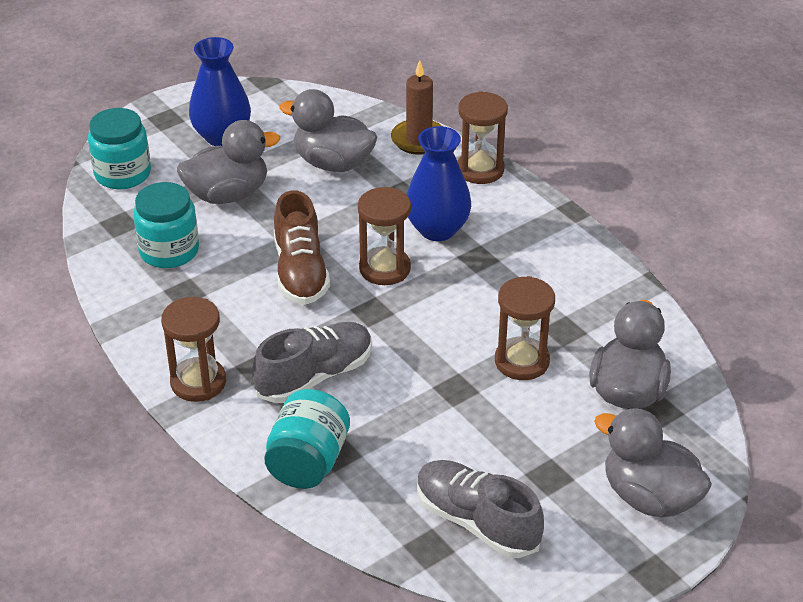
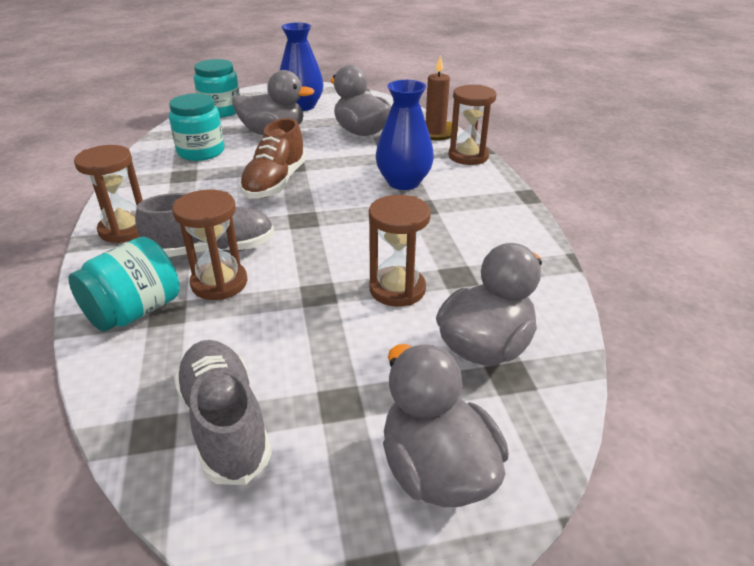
camera: 25 degrees right, 5 degrees down
brown hourglass [358,187,411,285] -> brown hourglass moved to [172,190,247,300]

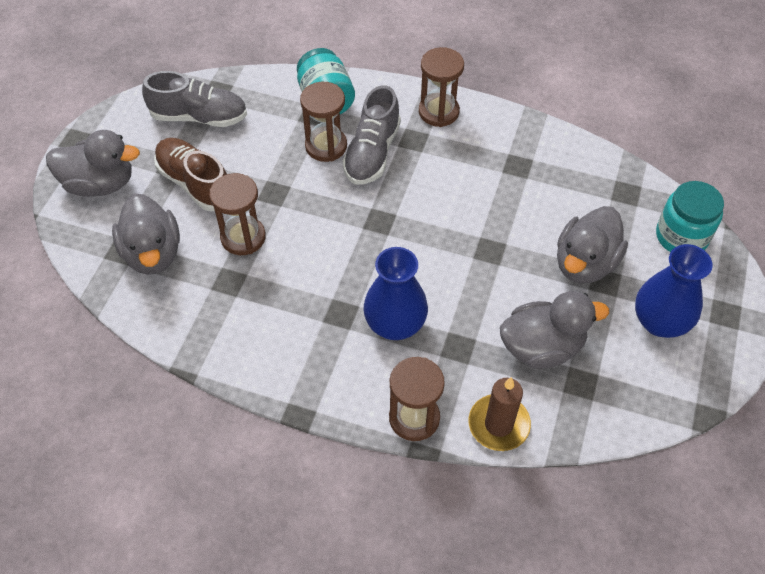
camera: 120 degrees right, 20 degrees up
turquoise jar [169,93,224,161] -> none
brown shoe [239,118,306,199] -> brown shoe moved to [154,138,227,211]

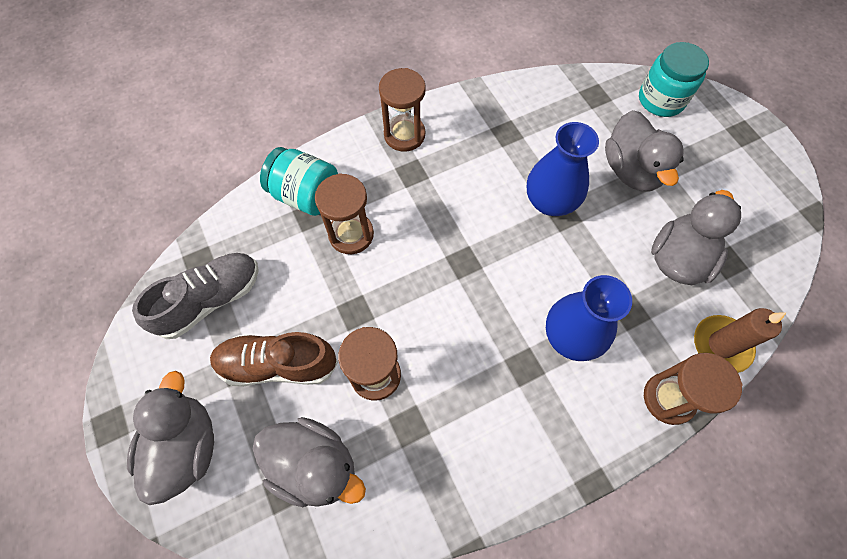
camera: 45 degrees left, 10 degrees up
grey duck [46,130,140,196] -> grey duck turned 45 degrees counterclockwise [127,371,214,505]
grey shoe [343,85,401,185] -> none
blue vase [635,244,713,338] -> blue vase moved to [527,122,599,216]

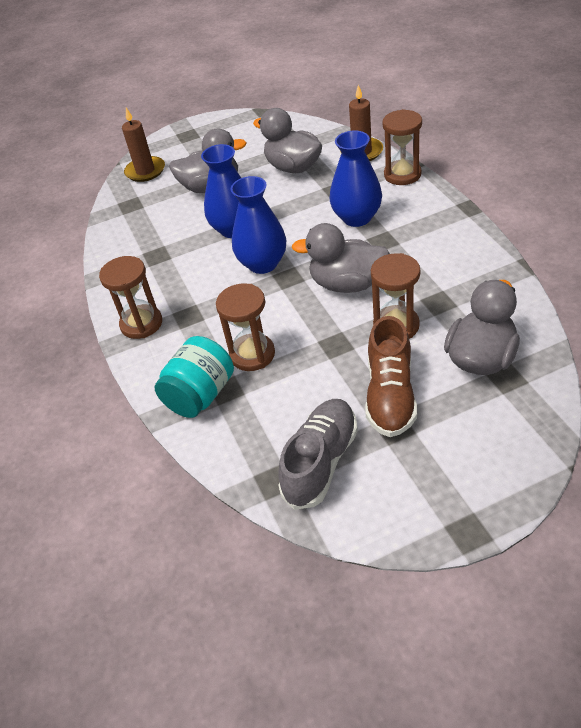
camera: 80 degrees left, 20 degrees down
grey duck [127,371,214,505] -> grey duck moved to [291,223,390,293]
grey shoe [132,253,259,339] -> grey shoe turned 60 degrees clockwise [278,399,358,510]
turquoise jar [639,42,709,117] -> brown candle [122,108,165,182]
none -> blue vase [231,176,286,274]

